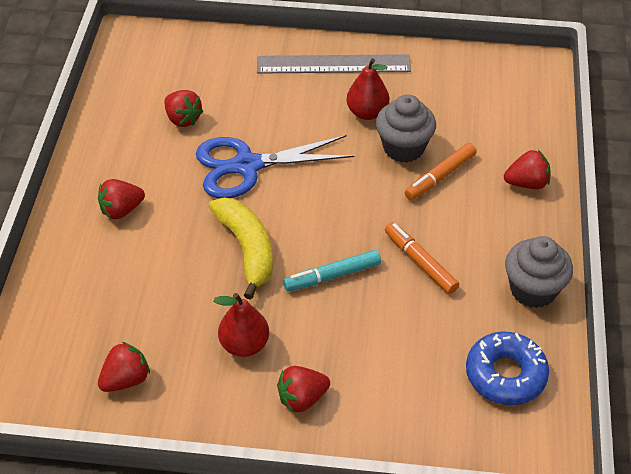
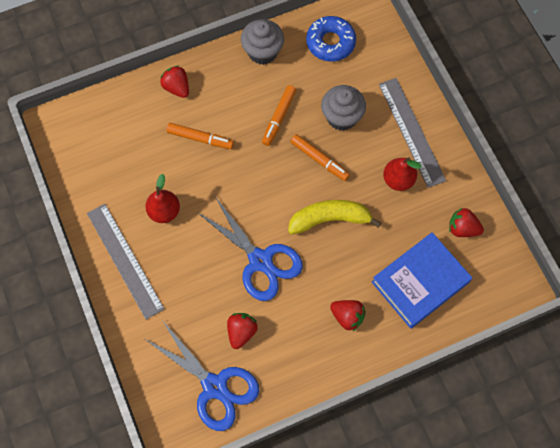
camera: 120 degrees left, 20 degrees up
yellow banana [209,197,273,300] -> yellow banana turned 45 degrees clockwise [288,200,382,235]
red strawberry [277,366,330,412] -> grey ruler [379,78,446,188]
turquoise marker [283,250,381,292] -> orange marker [291,134,350,181]
grey cupcake [376,94,436,163] -> grey cupcake moved to [321,85,366,131]
none -> blue scissors [145,320,259,431]
none -> blue book [372,232,472,329]

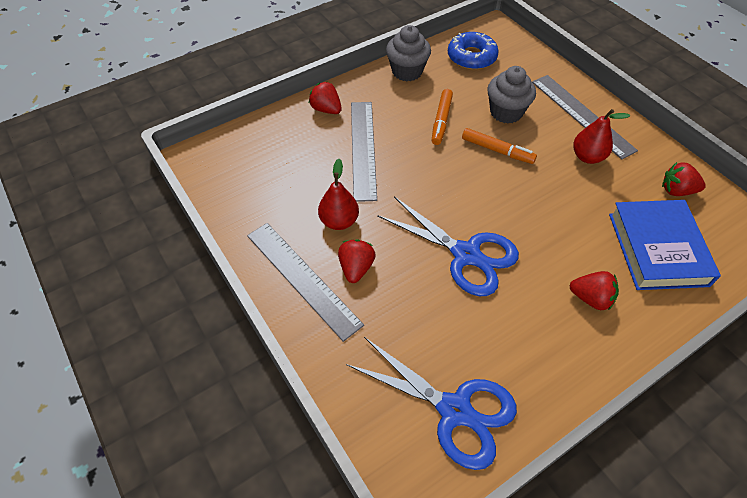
camera: 10 degrees left, 15 degrees down
orange marker [167,123,234,149] -> grey ruler [351,102,377,202]
red strawberry [227,313,258,349] -> red strawberry moved to [338,239,376,283]
yellow banana [288,200,382,235] -> none
blue book [372,232,472,329] -> blue book turned 45 degrees counterclockwise [609,200,721,290]

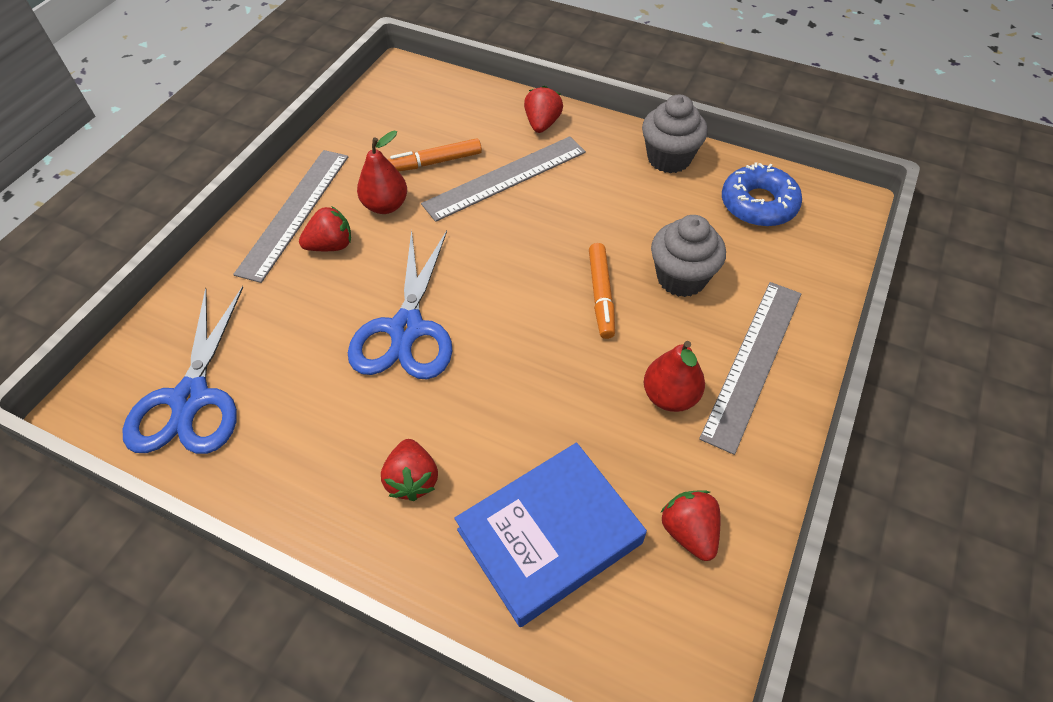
camera: 60 degrees right, 0 degrees up
orange marker [432,89,453,145] -> orange marker moved to [387,138,482,171]

